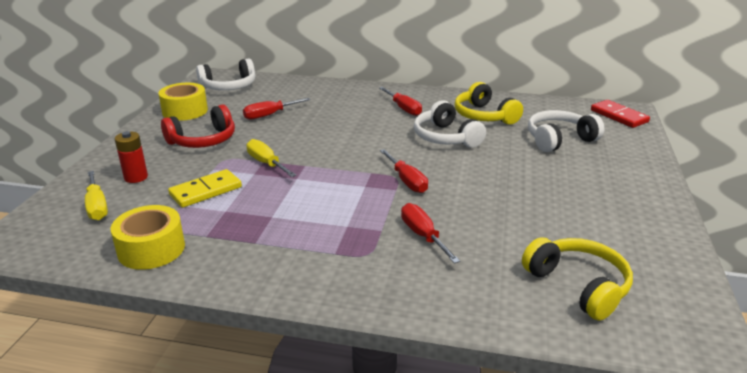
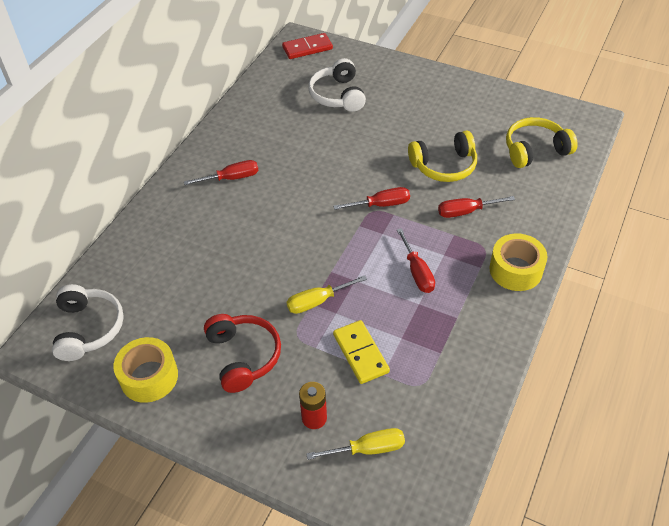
camera: 75 degrees left, 20 degrees up
yellow tape [111,205,185,270] -> yellow tape moved to [489,234,548,291]
red screwdriver [243,98,311,119] -> red screwdriver moved to [397,228,435,293]
white headphones [414,100,486,148] -> none
yellow headphones [455,82,523,125] -> yellow headphones moved to [408,131,477,182]

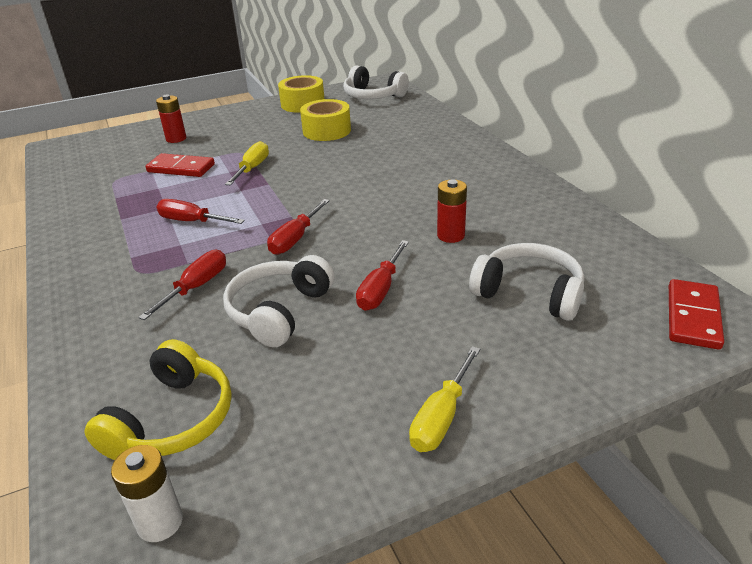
camera: 130 degrees right, 15 degrees down
red screwdriver [184,160,259,185] -> red screwdriver moved to [356,240,409,311]
red headphones [204,314,281,393] -> none
yellow screwdriver [306,428,405,460] -> yellow screwdriver moved to [409,346,480,452]
yellow domino [333,320,390,384] -> red domino [146,153,215,177]
yellow headphones [408,131,477,182] -> white headphones [223,255,335,347]
yellow tape [489,234,548,291] -> yellow tape moved to [300,99,351,141]
none -> white battery [111,445,183,542]
none -> red battery [437,179,467,243]

